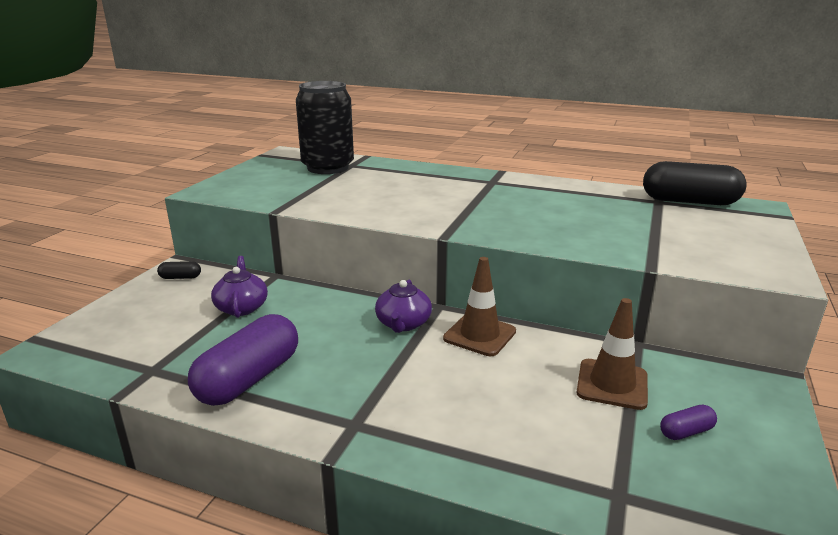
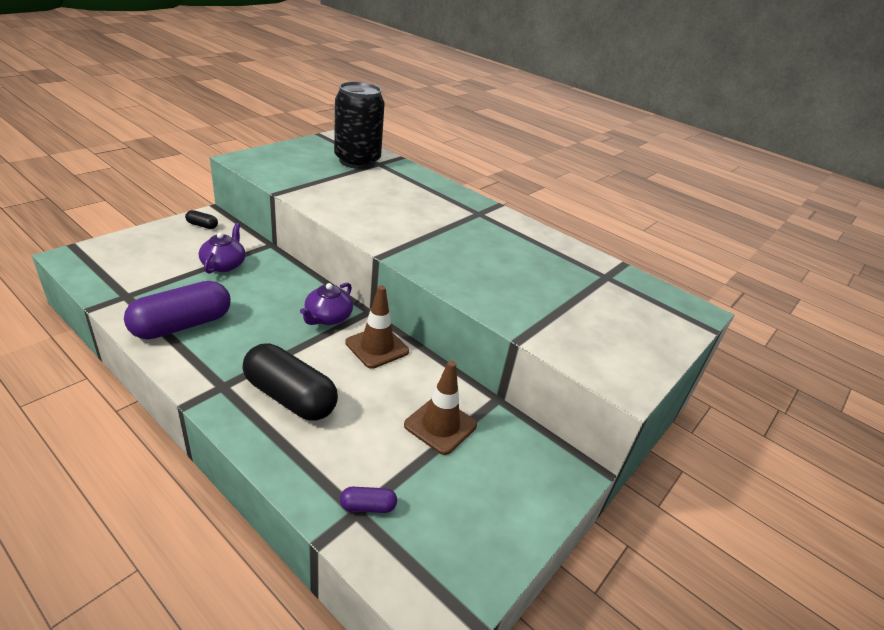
camera: 15 degrees right, 10 degrees up
black capsule [643,161,747,205] -> black capsule moved to [242,343,338,421]
purple capsule [660,405,717,440] -> purple capsule moved to [340,487,397,513]

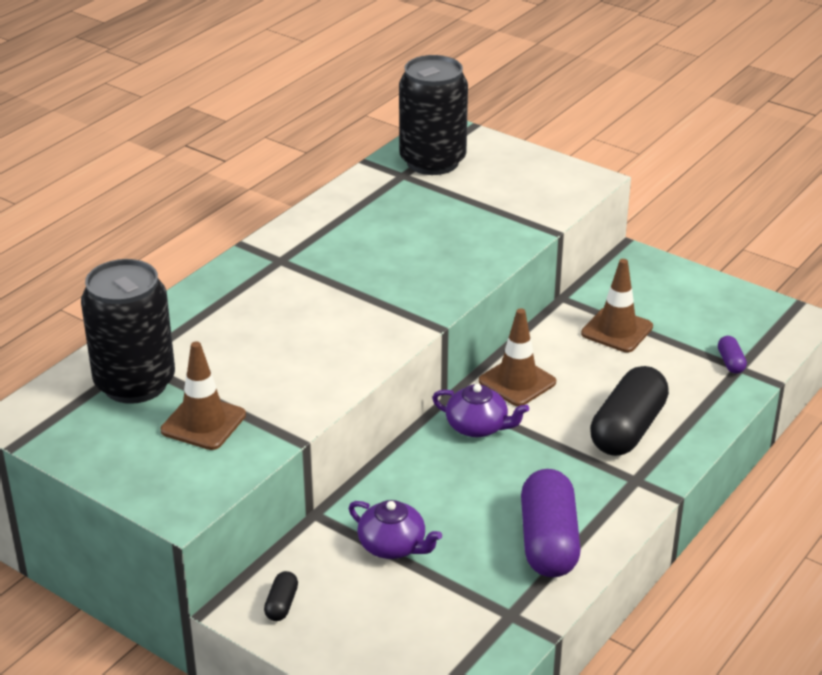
camera: 90 degrees left, 0 degrees up
purple capsule [124,281,231,339] -> purple capsule turned 45 degrees clockwise [521,469,581,577]
purple teapot [199,223,246,274] -> purple teapot turned 150 degrees counterclockwise [349,500,442,559]
none -> brown traffic cone [161,342,246,450]
none -> black can [399,55,468,175]

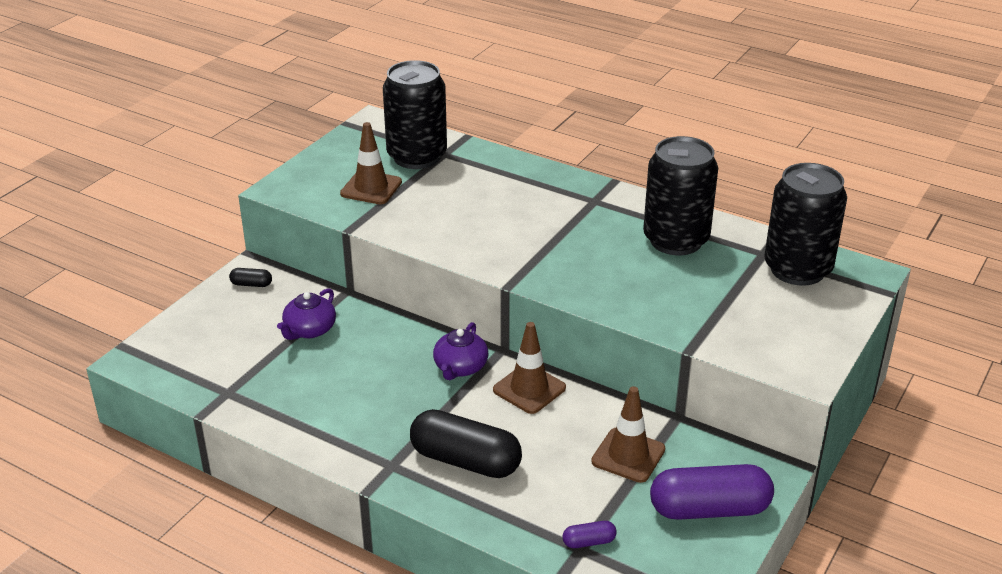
camera: 85 degrees right, 0 degrees up
purple capsule [521,469,581,577] -> purple capsule moved to [650,464,774,520]
none -> black can [643,136,718,255]

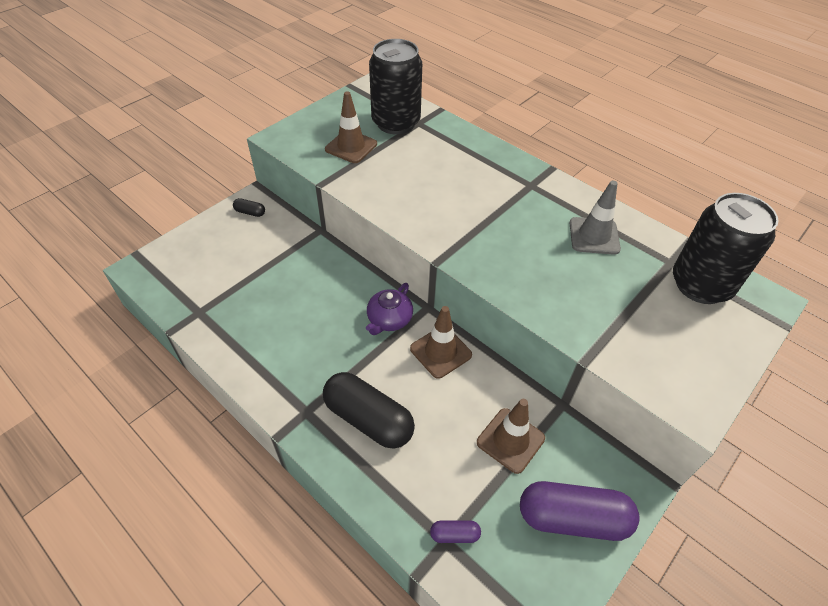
camera: 10 degrees right, 15 degrees up
purple teapot [277,288,336,340] -> none
black can [643,136,718,255] -> grey traffic cone [570,181,621,255]

